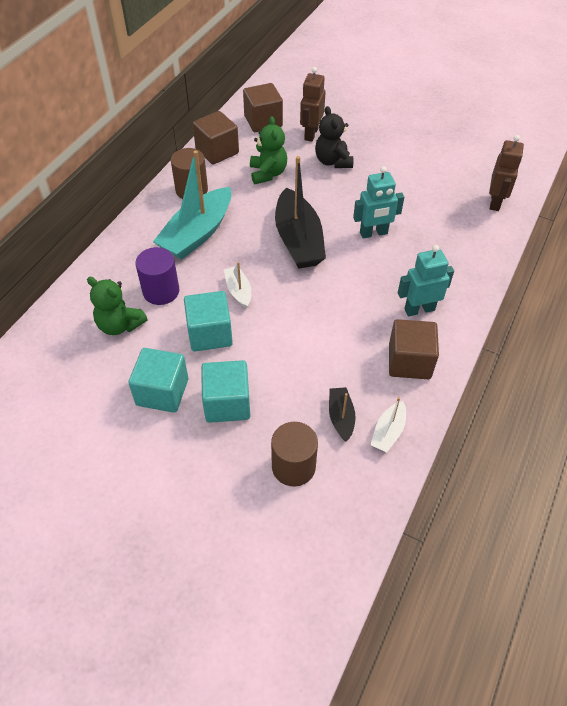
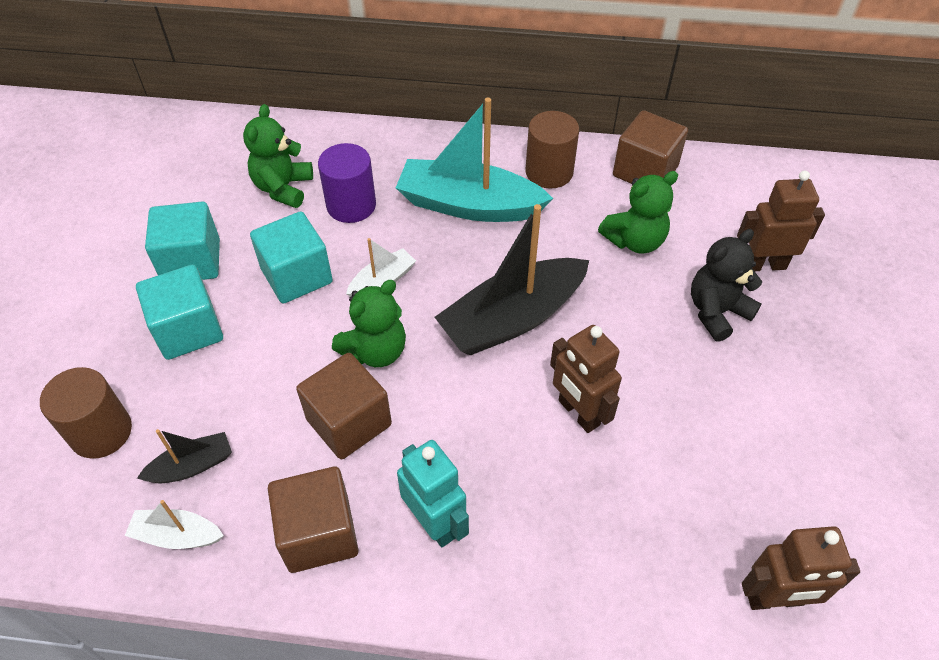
camera: 70 degrees right, 0 degrees up
brown cube [243,83,283,132] -> brown cube moved to [296,353,392,459]
turquoise robot [353,166,404,239] -> brown robot [550,325,622,433]
none -> green teddy bear [332,280,406,367]

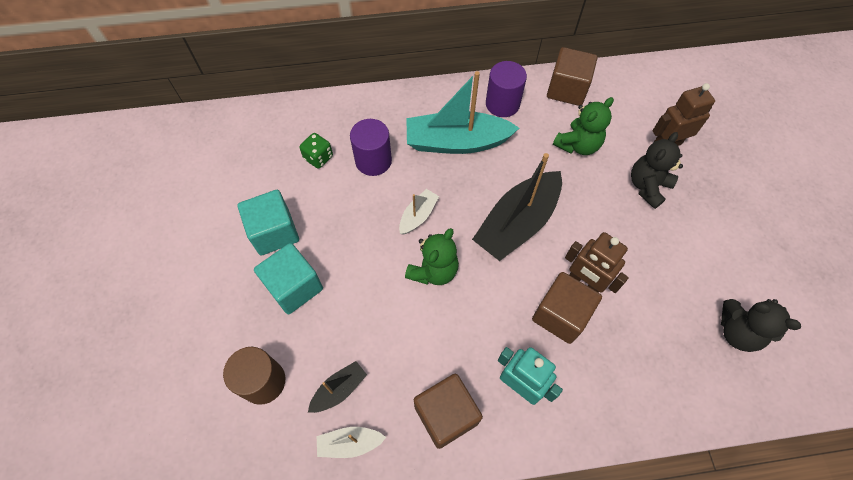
camera: 15 degrees left, 10 degrees up
green teddy bear [243,104,313,208] -> green dice [299,133,333,169]
turquoise cube [250,211,333,304] -> none
brown cube [296,353,392,459] -> brown cube moved to [532,272,602,344]
brown cylinder [525,111,579,189] -> purple cylinder [486,61,527,117]
brown robot [742,526,860,610] -> none
none -> black teddy bear [721,299,801,352]

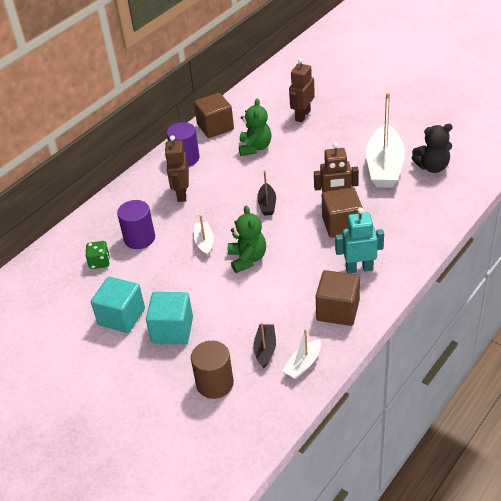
camera: 40 degrees left, 20 degrees down
turquoise boat [406,71,519,154] -> brown robot [165,135,189,202]
black boat [472,153,562,261] -> black boat [257,170,276,216], size x0.48
black teddy bear [631,132,683,209] -> none
none -> white boat [366,93,405,188]

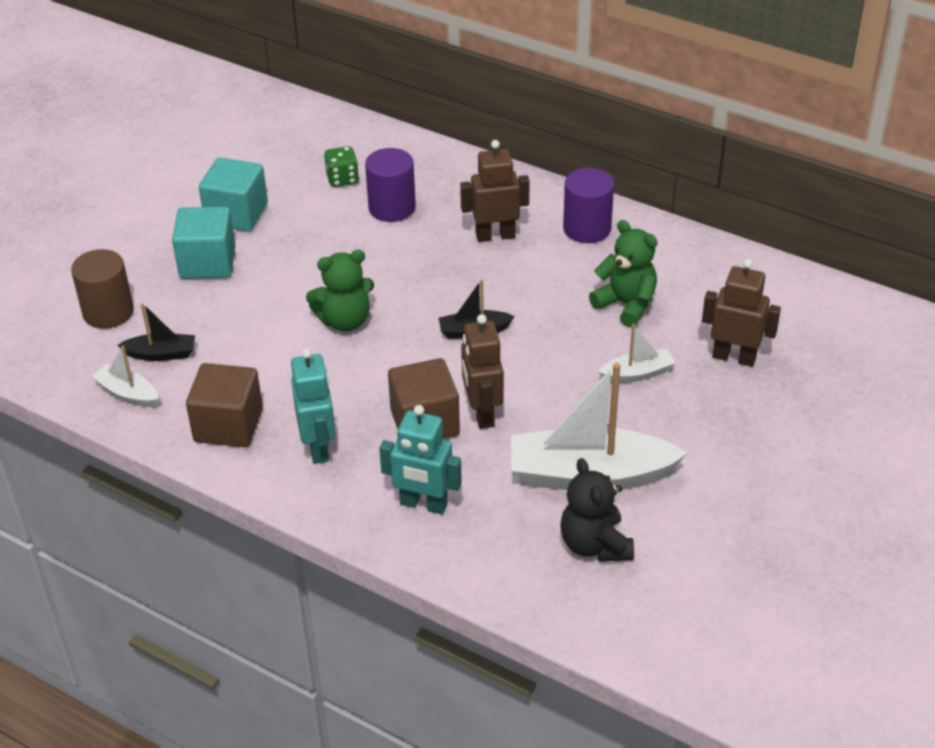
camera: 80 degrees right, 0 degrees up
brown cube [194,93,234,138] -> none
white boat [194,215,214,257] -> white boat moved to [598,324,675,383]
green teddy bear [239,98,271,156] -> green teddy bear turned 135 degrees counterclockwise [589,220,657,327]
none -> turquoise robot [379,405,462,514]

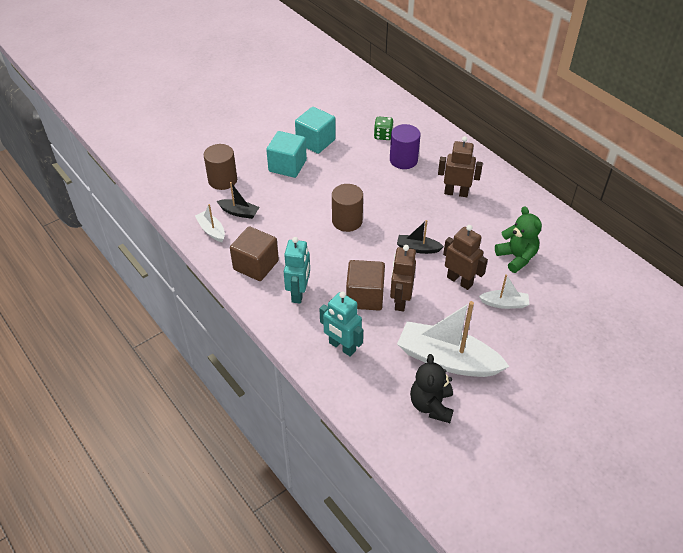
camera: 20 degrees right, 5 degrees up
green teddy bear [306,250,374,331] -> brown cylinder [332,184,363,232]
purple cylinder [563,168,614,243] -> none
brown robot [702,259,781,367] -> brown robot moved to [443,225,488,290]

